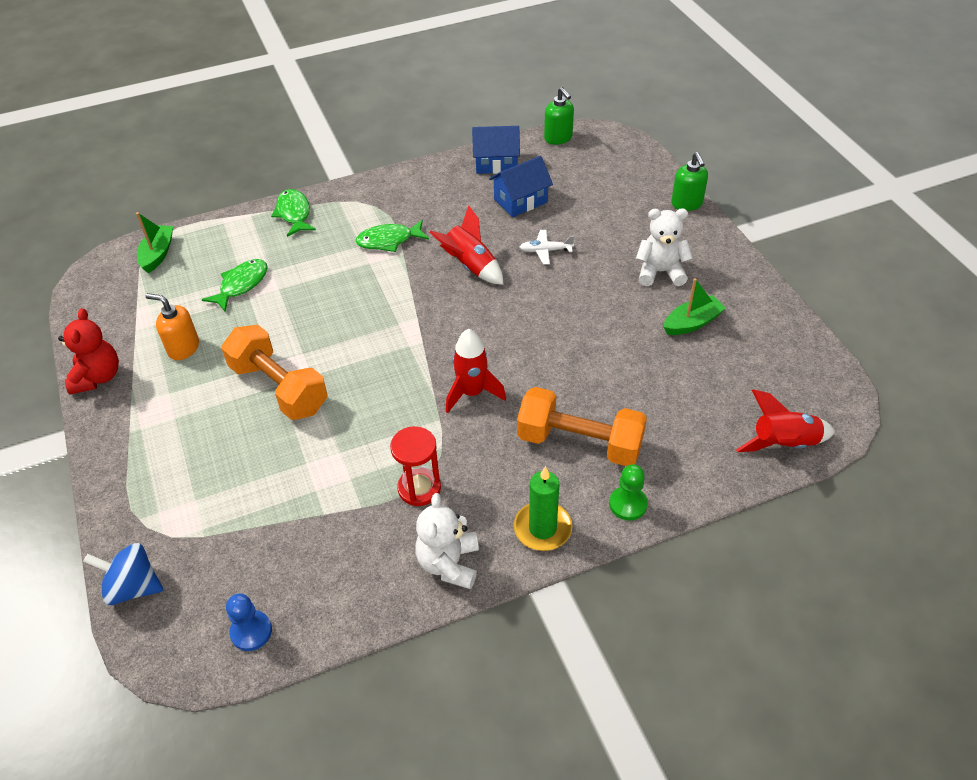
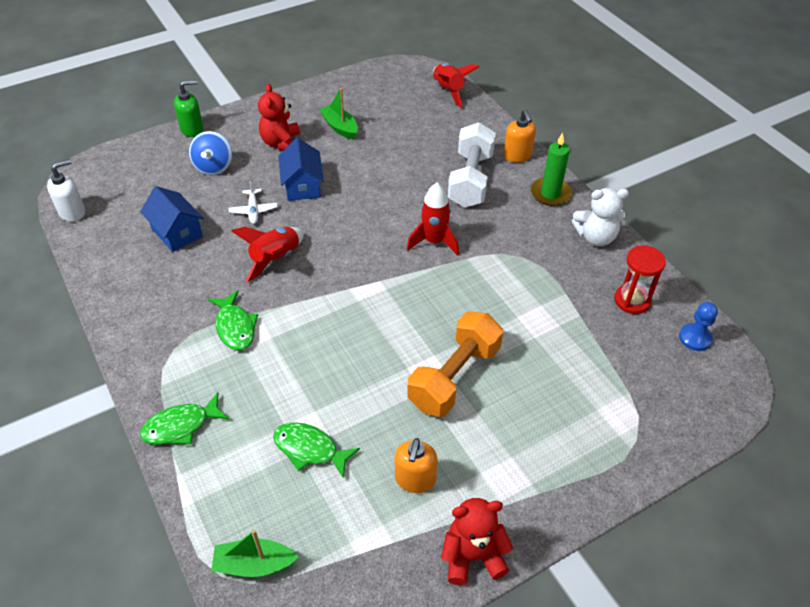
camera: 100 degrees left, 0 degrees up
blue spinning top [83,543,163,605] -> blue spinning top moved to [189,131,232,175]
red hourglass [390,426,441,506] -> red hourglass moved to [614,245,666,314]
blue house [472,126,520,174] -> blue house moved to [278,138,324,201]
orange dumbbell [517,387,647,466] -> white dumbbell [448,122,496,208]
green soap dispenser [544,87,574,145] -> white soap dispenser [47,159,85,222]
green pawn [609,464,648,520] -> orange soap dispenser [503,109,536,162]
white teddy bear [636,209,693,286] -> red teddy bear [258,84,300,151]

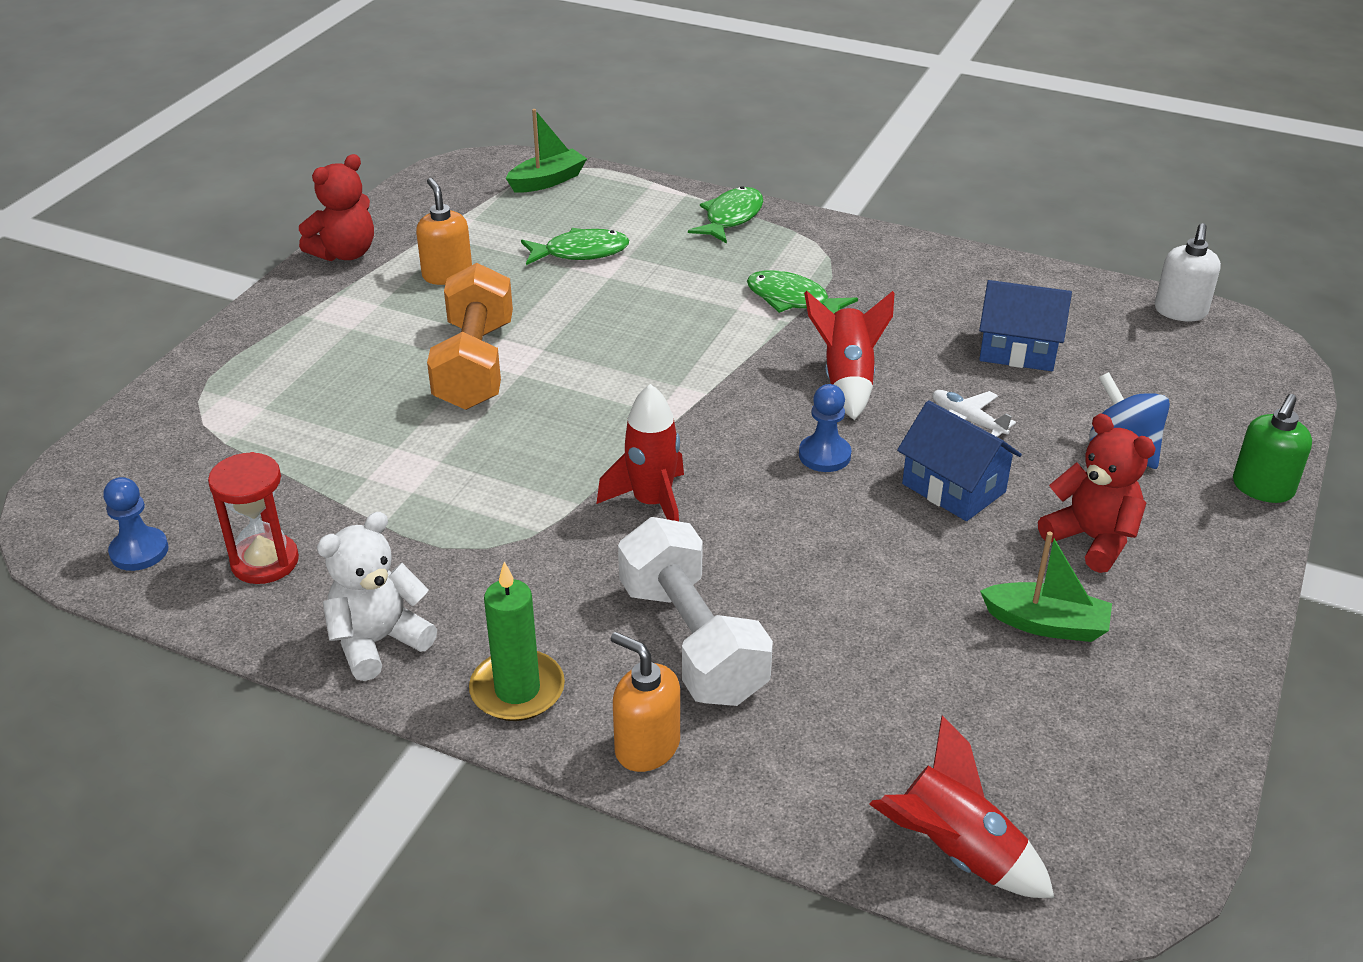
camera: 145 degrees right, 10 degrees down
none -> blue pawn [799,384,851,472]

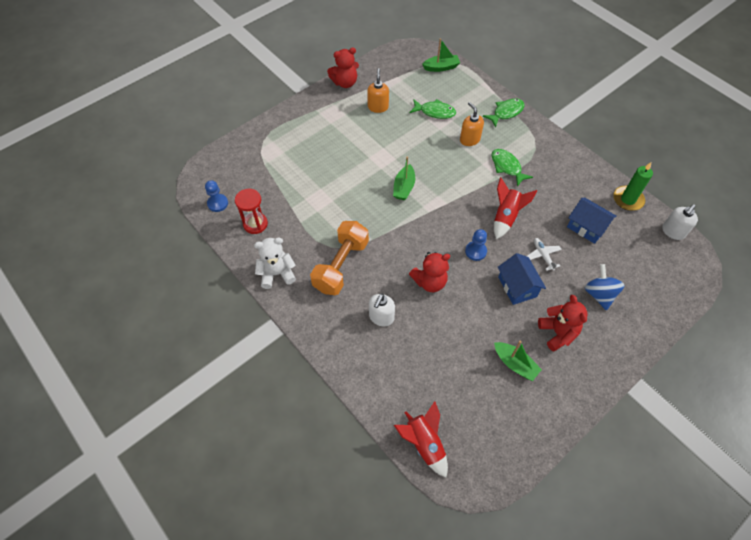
camera: 25 degrees right, 20 degrees up
orange dumbbell [427,263,513,410] -> orange dumbbell moved to [310,221,369,295]
green candle [469,562,565,721] -> green candle moved to [613,162,653,211]
red rocket [596,384,684,521] -> none
orange soap dispenser [610,632,680,772] -> orange soap dispenser moved to [460,102,484,146]
white dumbbell [618,517,773,706] -> white soap dispenser [369,294,395,326]
green soap dispenser [1233,394,1312,503] -> none
none -> green boat [393,157,415,200]
none -> red teddy bear [409,252,450,292]

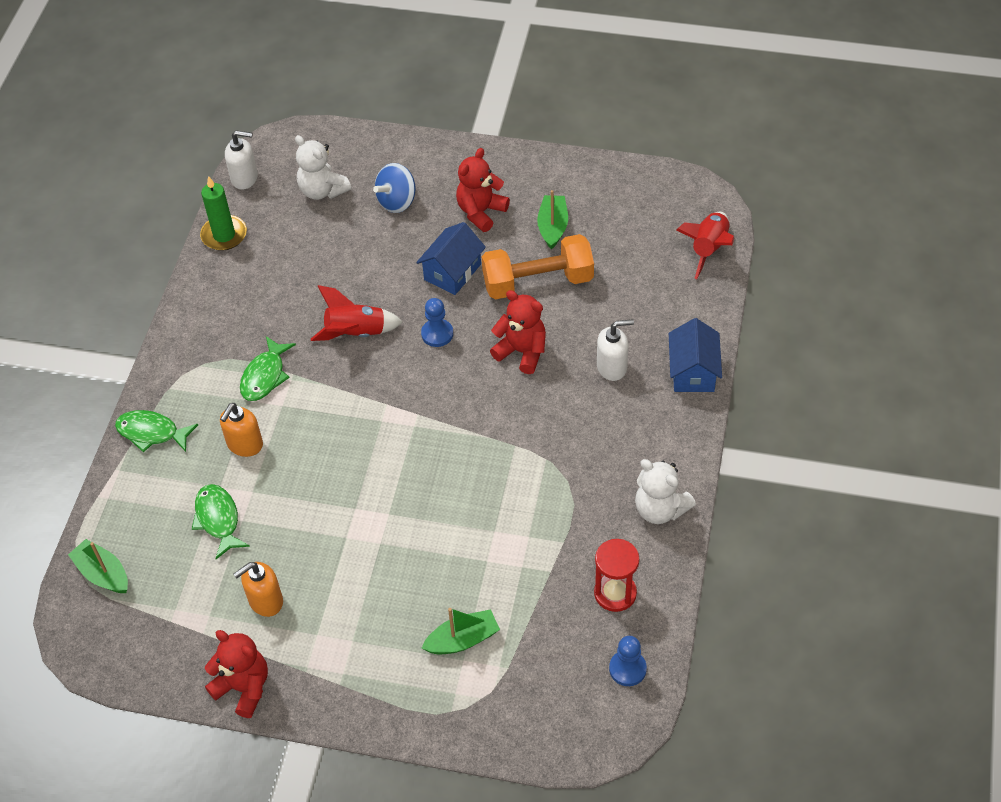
camera: 125 degrees left, 5 degrees down
orange dumbbell [310,221,369,295] -> orange dumbbell moved to [482,234,594,300]
green boat [393,157,415,200] -> green boat moved to [422,608,500,654]
white plane [527,238,562,271] -> none
blue house [567,198,617,244] -> blue house moved to [669,318,722,392]
none -> white teddy bear [295,135,351,200]

